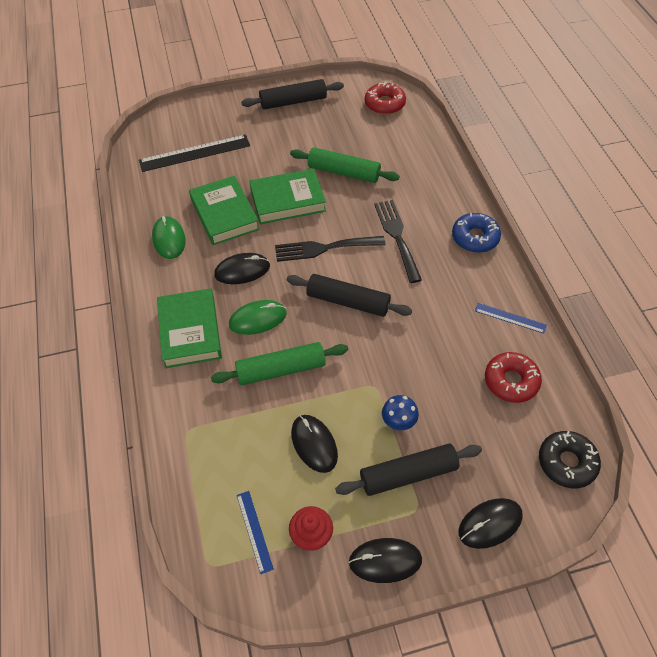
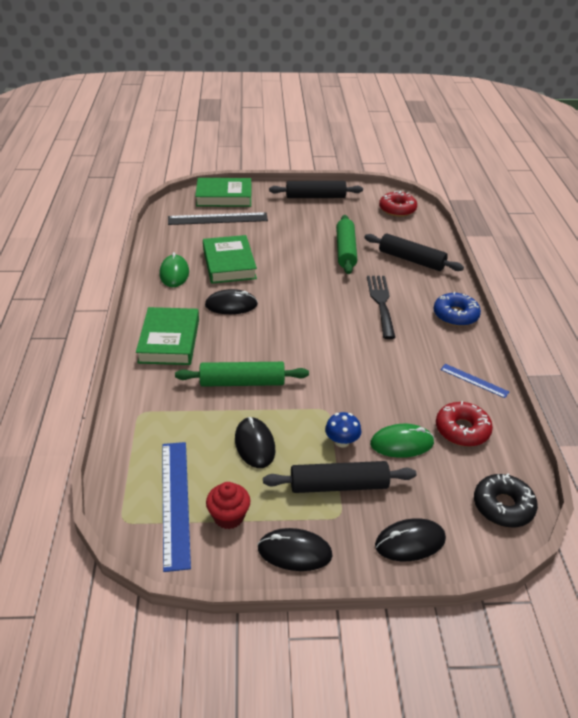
camera: 10 degrees right, 15 degrees down
green mouse [229,300,287,335] -> green mouse moved to [370,424,434,458]
blue ruler [237,491,274,574] -> blue ruler [162,442,191,572], size x1.87
green book [249,169,326,224] -> green book moved to [195,178,251,207]
black fork [275,236,386,262] -> none
black rolling pin [287,274,412,317] -> black rolling pin moved to [364,234,464,271]
green rolling pin [290,147,400,183] -> green rolling pin turned 60 degrees clockwise [336,215,357,274]

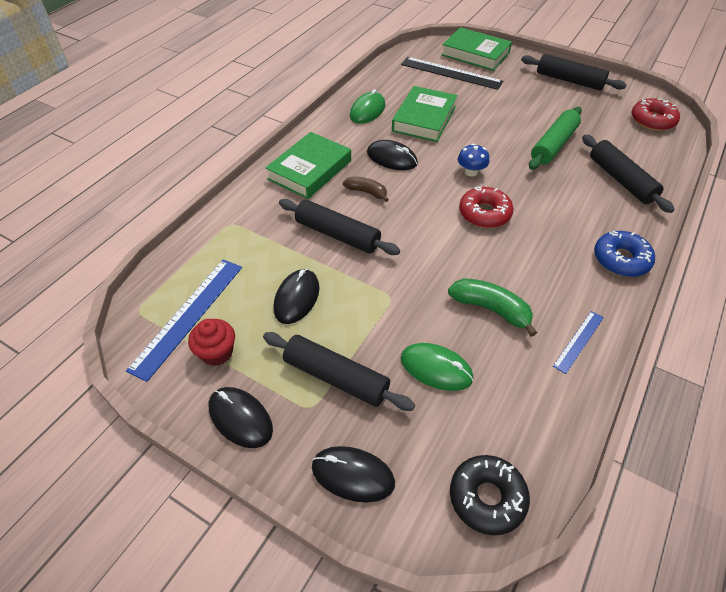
camera: 35 degrees right, 10 degrees up
green rolling pin [175,362,309,387] -> black rolling pin [279,199,400,255]
blue mushroom [325,412,361,448] -> blue mushroom moved to [458,143,489,176]
black fork [367,276,396,339] -> none
red donut [436,401,493,447] -> red donut moved to [459,186,514,228]
blue ruler [441,364,509,398] -> blue ruler turned 60 degrees clockwise [553,311,604,374]
none -> brown banana [343,176,389,202]
none -> green banana [448,278,537,337]

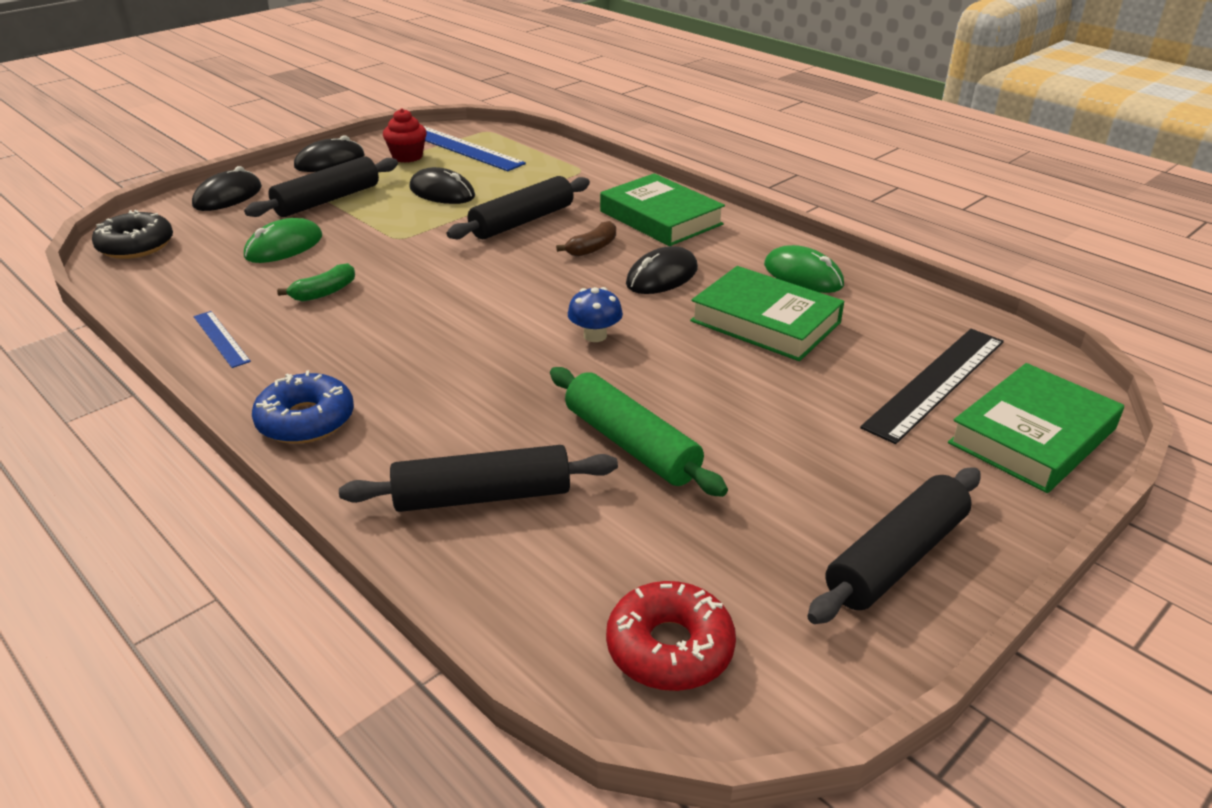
camera: 105 degrees right, 15 degrees down
green banana [448,278,537,337] -> green banana [277,263,355,302], size x0.65
red donut [459,186,514,228] -> none

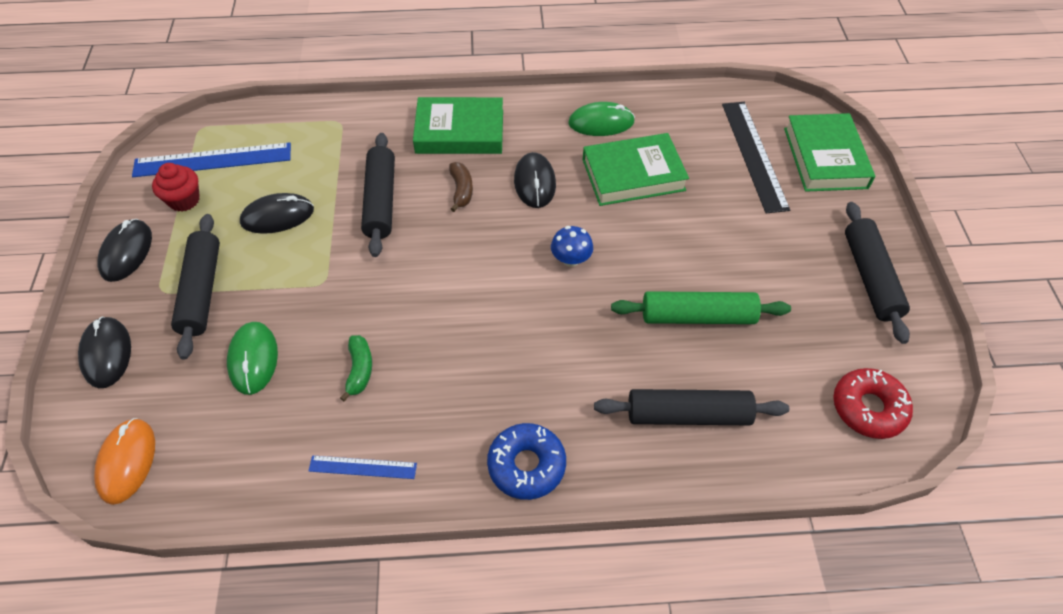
camera: 50 degrees left, 20 degrees up
black donut [92,210,173,259] -> orange mouse [94,418,155,505]
black rolling pin [339,445,618,512] -> black rolling pin turned 60 degrees clockwise [594,389,789,425]

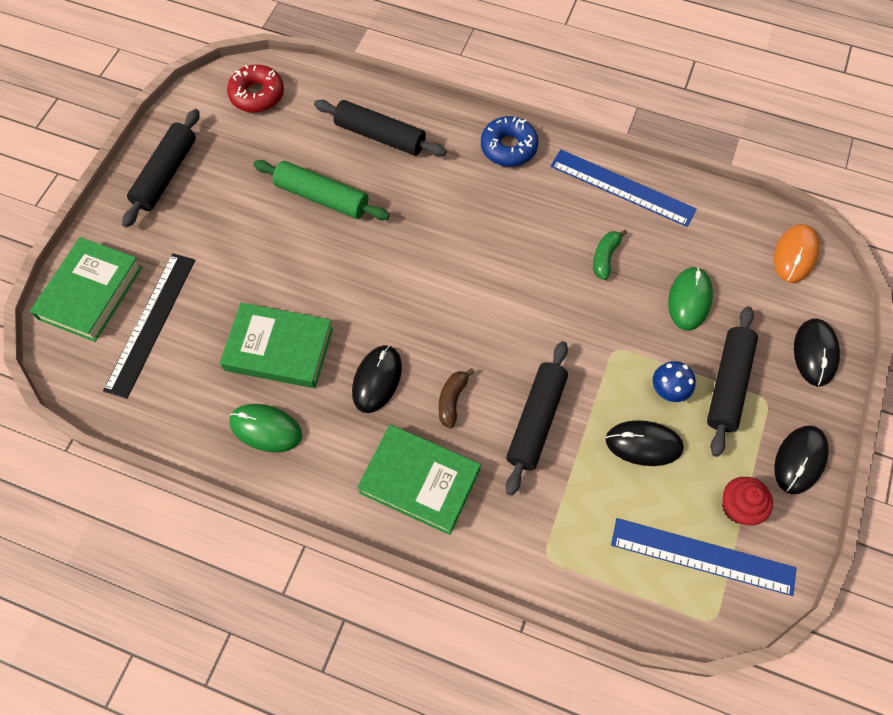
camera: 155 degrees left, 10 degrees up
blue ruler [308,455,417,479] -> blue ruler [550,150,697,227], size x1.87
blue mushroom [551,226,593,267] -> blue mushroom moved to [652,361,696,402]

